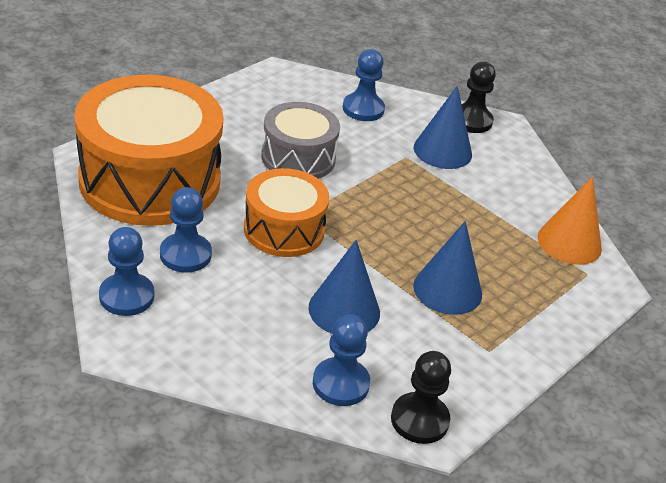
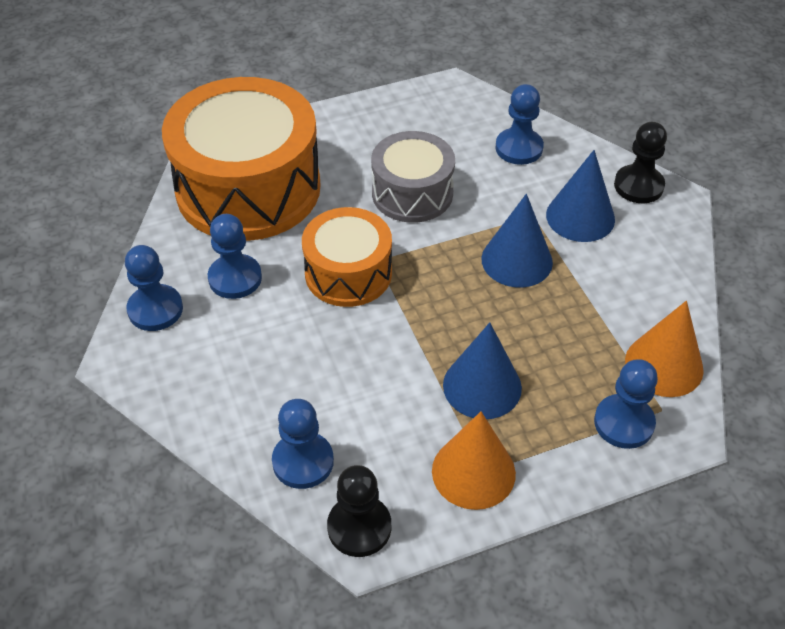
camera: 30 degrees right, 10 degrees up
blue cone [308,240,380,334] -> blue cone moved to [481,194,553,287]
none -> orange cone [432,411,516,510]
none -> blue pawn [594,359,658,449]

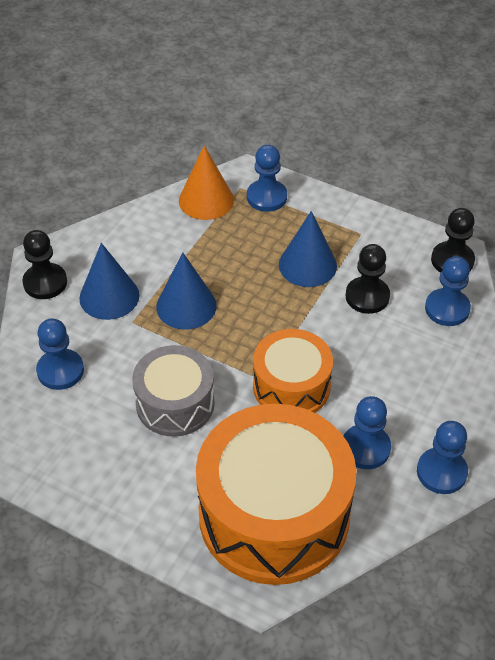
camera: 130 degrees left, 0 degrees up
orange cone [432,411,516,510] -> none
none -> black pawn [346,244,390,314]

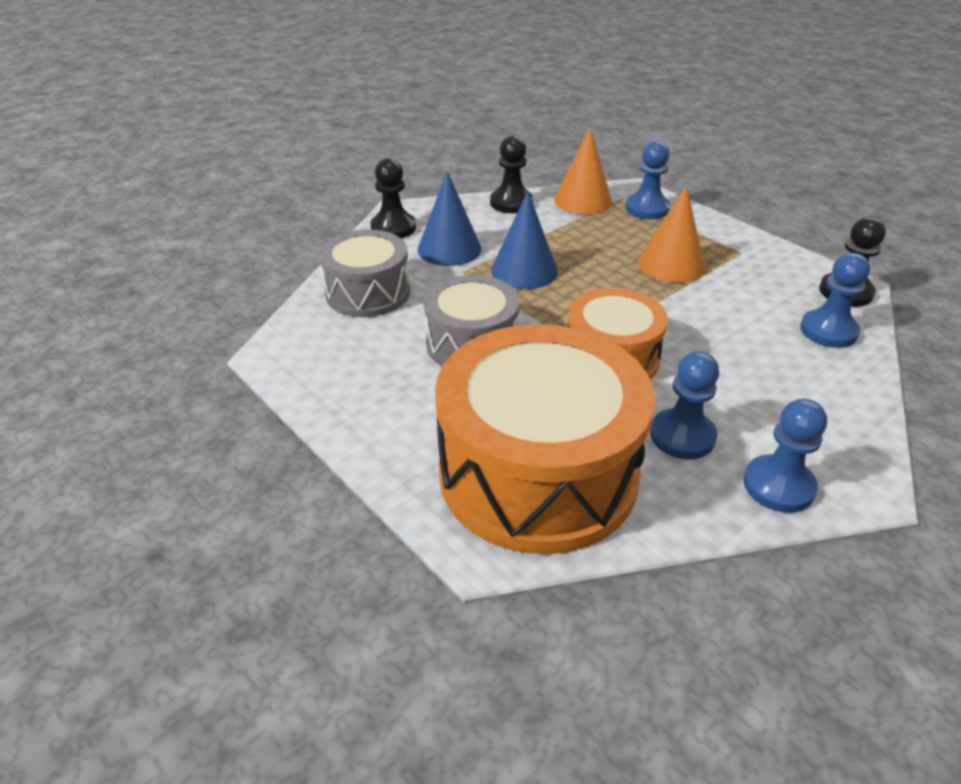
camera: 20 degrees right, 10 degrees down
blue pawn [36,318,84,390] -> grey drum [319,230,410,317]
blue cone [279,211,337,287] -> orange cone [638,185,705,283]
black pawn [346,244,390,314] -> black pawn moved to [490,135,533,213]

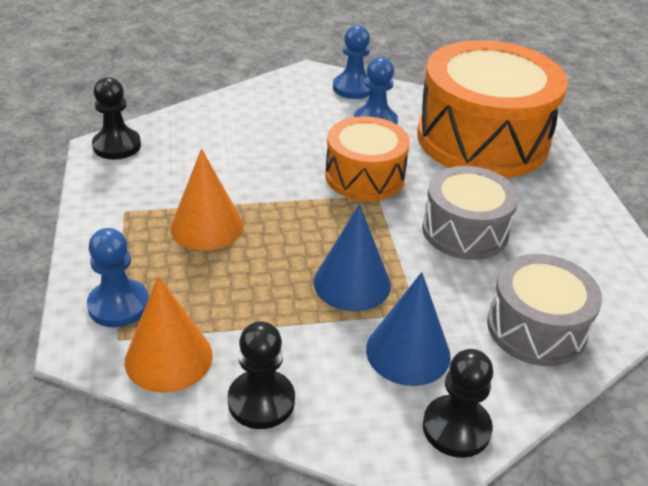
camera: 150 degrees left, 0 degrees up
blue pawn [800,253,870,348] -> none

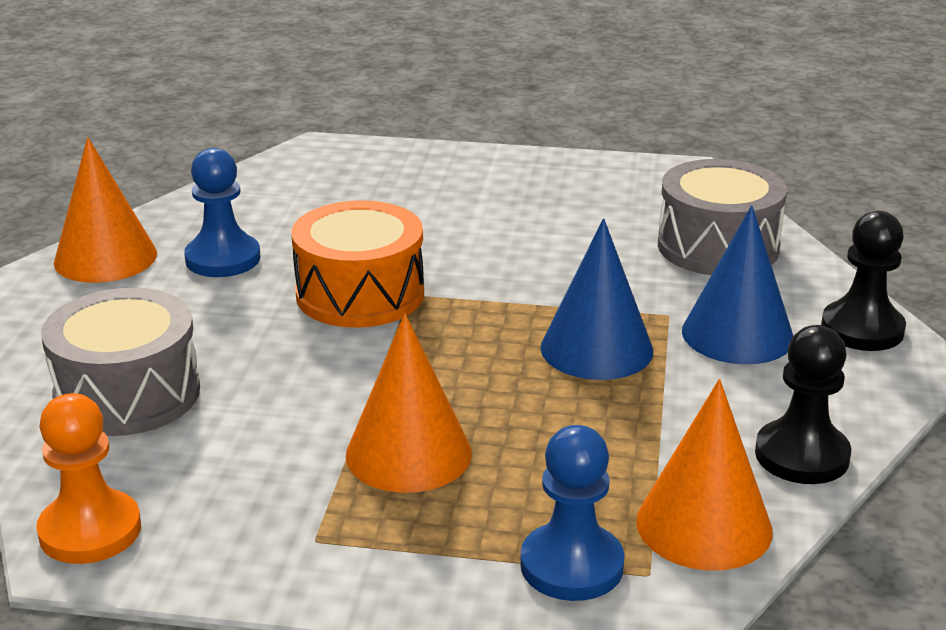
camera: 70 degrees left, 10 degrees down
black pawn [92,77,141,160] -> orange pawn [36,393,141,564]
blue pawn [333,25,371,99] -> orange cone [54,137,157,283]
orange drum [417,40,568,178] -> none
grey drum [422,166,518,260] -> grey drum moved to [41,288,200,436]

